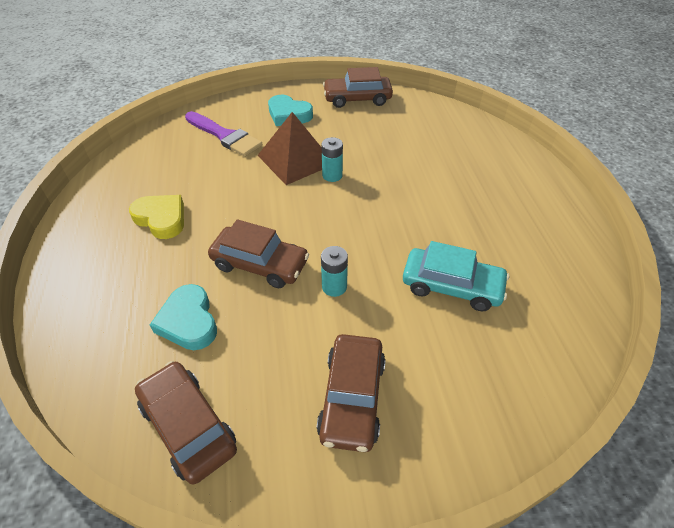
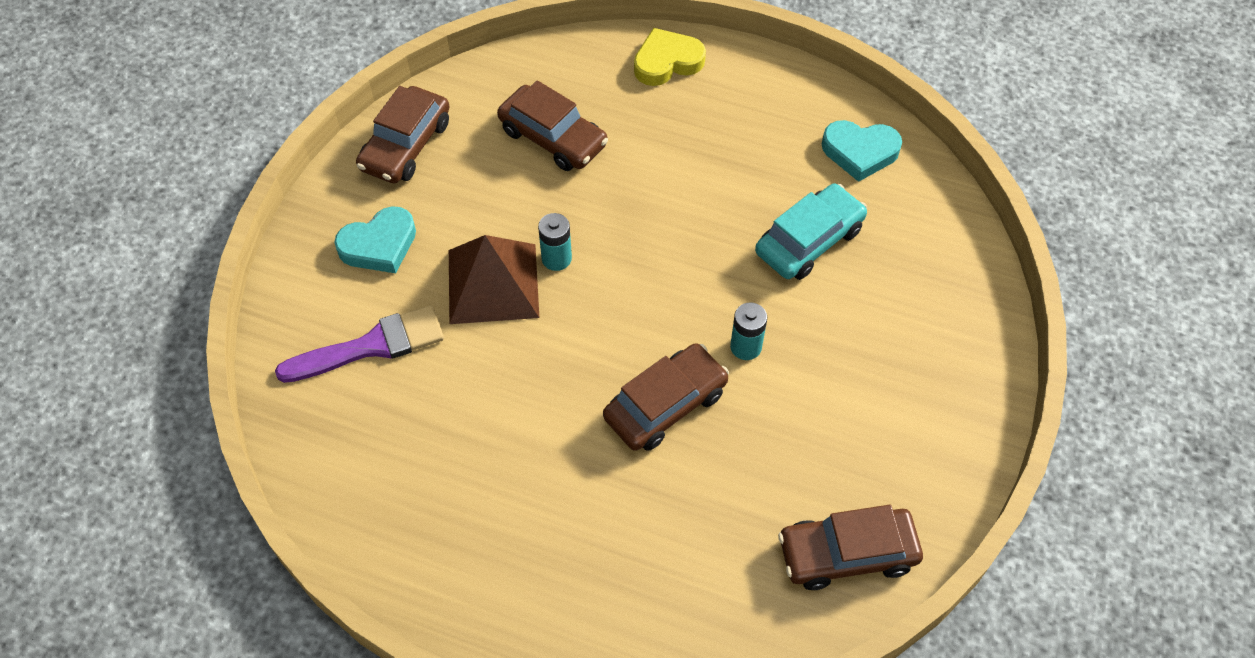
camera: 60 degrees left, 10 degrees up
yellow heart [129,195,184,239] -> yellow heart moved to [634,28,706,86]
turquoise heart [150,284,217,350] -> turquoise heart moved to [822,120,902,182]
brown car [317,334,386,452] -> brown car moved to [497,80,608,171]

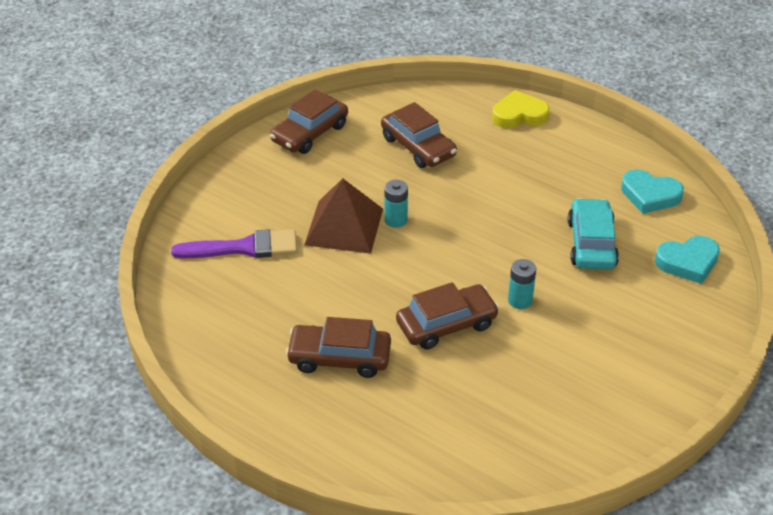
camera: 15 degrees right, 15 degrees down
turquoise heart [334,206,416,273] -> turquoise heart moved to [655,236,720,284]
turquoise car [755,183,867,280] -> turquoise car turned 60 degrees counterclockwise [568,198,619,269]
brown car [778,505,923,590] -> brown car moved to [286,317,391,378]

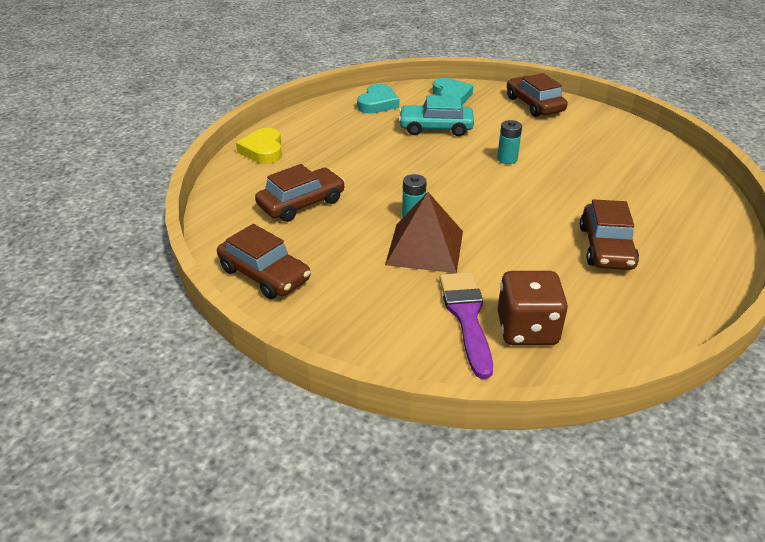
camera: 90 degrees left, 5 degrees down
brown car [396,282,499,350] -> brown car moved to [507,73,568,117]
none -> brown dice [498,271,568,345]

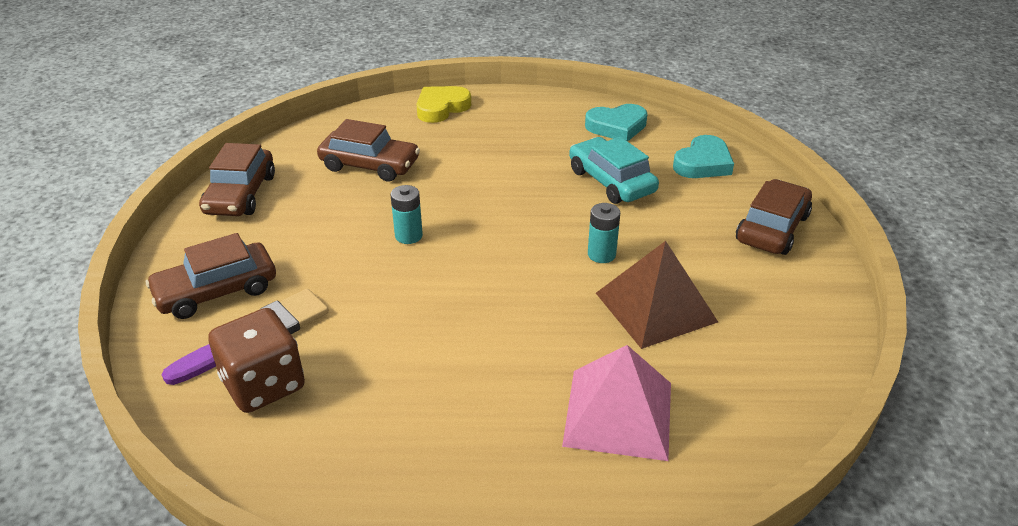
camera: 55 degrees right, 0 degrees up
brown pyramid [385,192,463,273] -> brown pyramid moved to [596,241,718,349]
brown car [580,199,639,270] -> brown car moved to [146,233,276,319]
none -> pink pyramid [562,345,671,461]

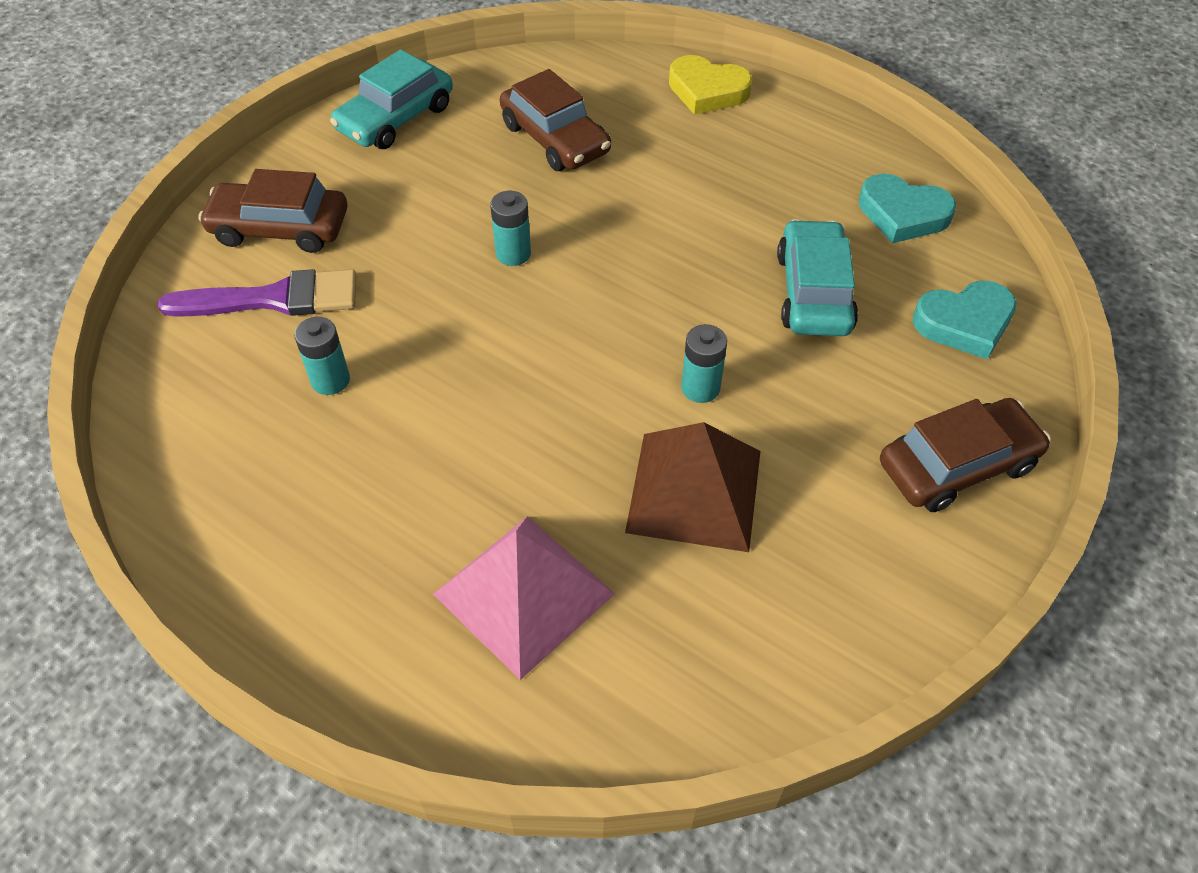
camera: 35 degrees right, 15 degrees up
brown car [199,143,275,216] -> turquoise car [330,49,453,149]
brown dice [208,308,305,413] -> none
yellow heart [416,86,471,123] -> yellow heart turned 150 degrees counterclockwise [669,55,753,115]
none -> turquoise battery [294,317,350,395]

